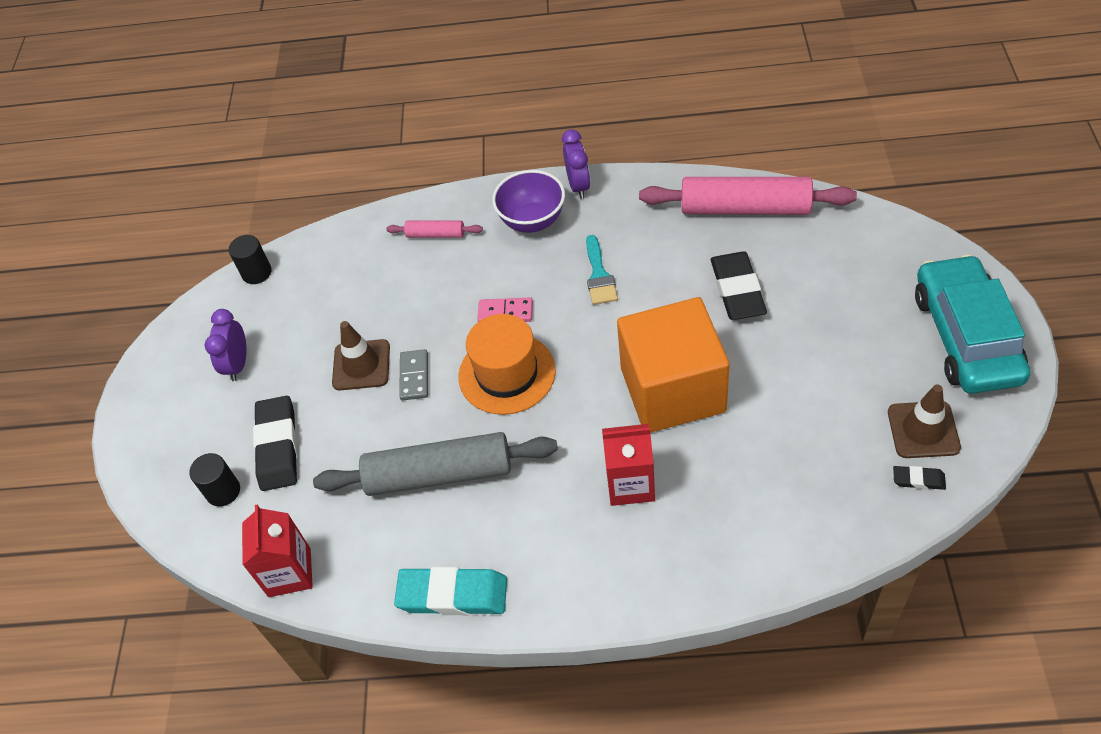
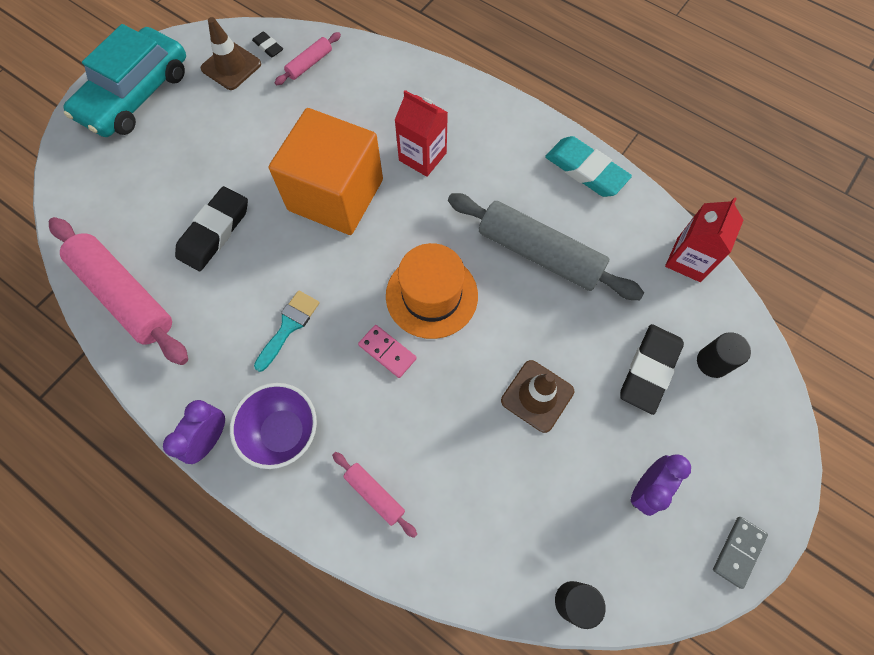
camera: 150 degrees left, 15 degrees up
grey domino [399,349,428,400] -> grey domino moved to [713,517,768,589]
none -> pink rolling pin [275,32,341,85]

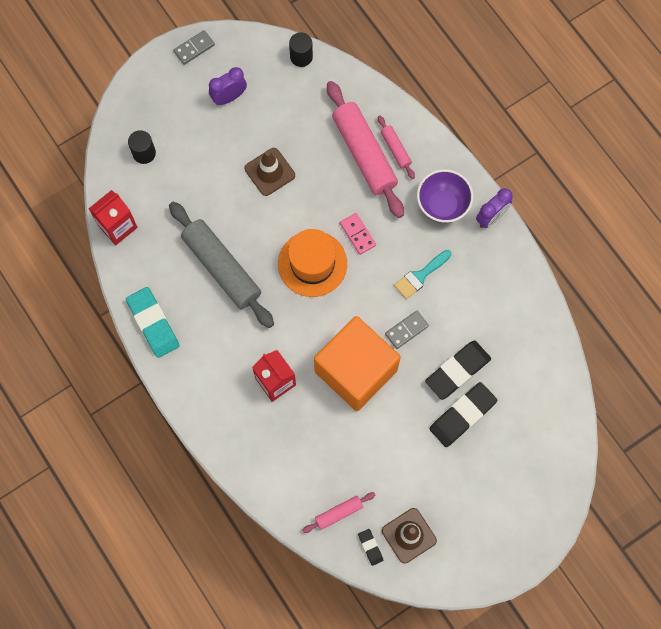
camera: 160 degrees left, 5 degrees up
pink rolling pin [49,217,188,365] -> pink rolling pin moved to [327,81,404,218]
turquoise car [63,24,186,137] -> none
black eraser [620,324,684,415] -> black eraser moved to [429,382,497,447]
none -> grey domino [385,311,429,349]

